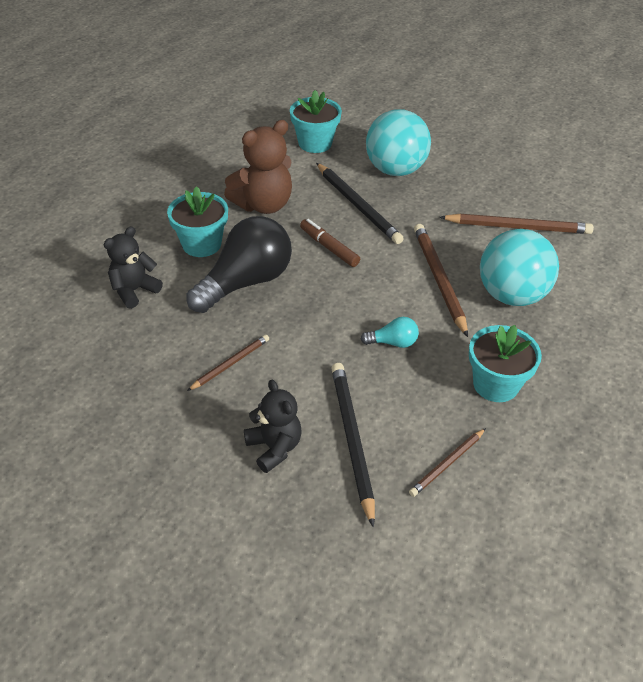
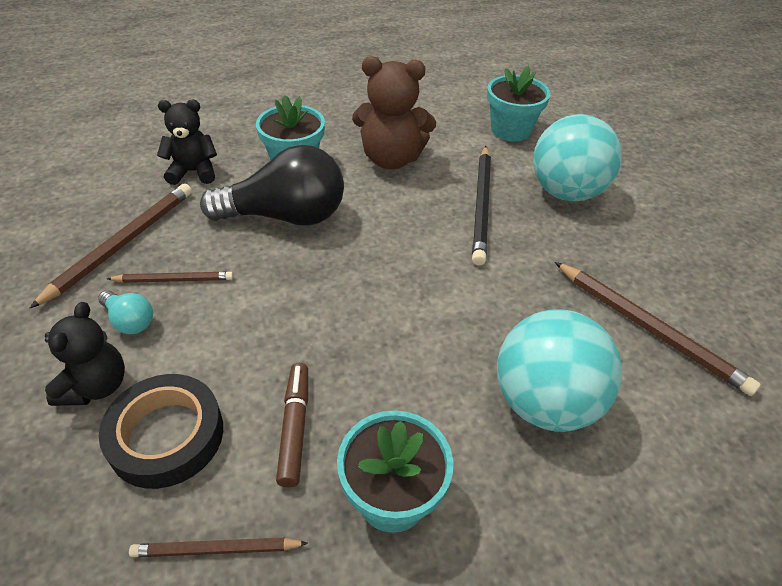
camera: 40 degrees right, 0 degrees up
brown marker [300,219,360,267] -> brown marker moved to [276,363,308,488]
black pencil [331,363,375,527] -> black tape [99,374,223,489]
turquoise light bulb [360,317,419,348] -> turquoise light bulb moved to [98,290,153,334]
brown pencil [414,224,468,337] -> brown pencil moved to [29,183,192,309]

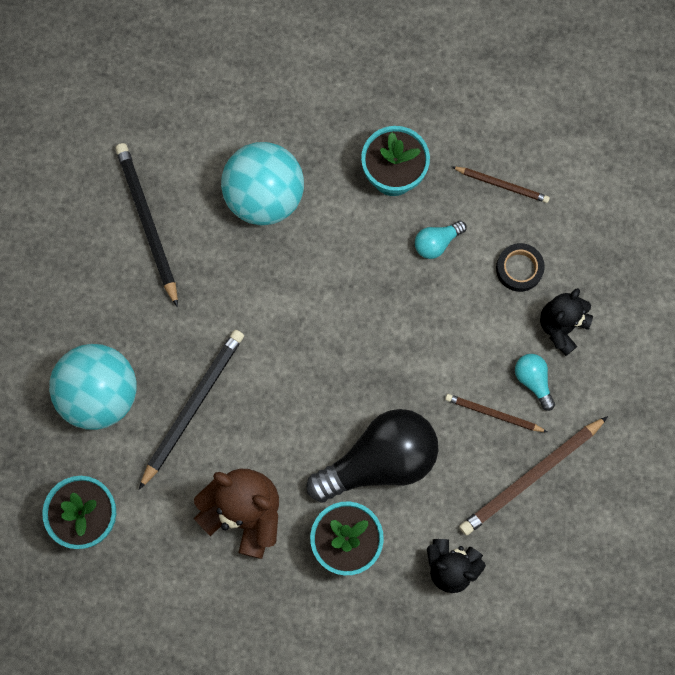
camera: 155 degrees left, 30 degrees up
black tape [99,374,223,489] -> black tape [496,243,545,292], size x0.62
black light bulb [200,145,344,226] -> black light bulb turned 135 degrees clockwise [307,409,438,503]
brown marker [276,363,308,488] -> turquoise light bulb [415,221,467,259]
brown pencil [555,262,761,396] -> black pencil [115,143,178,307]

